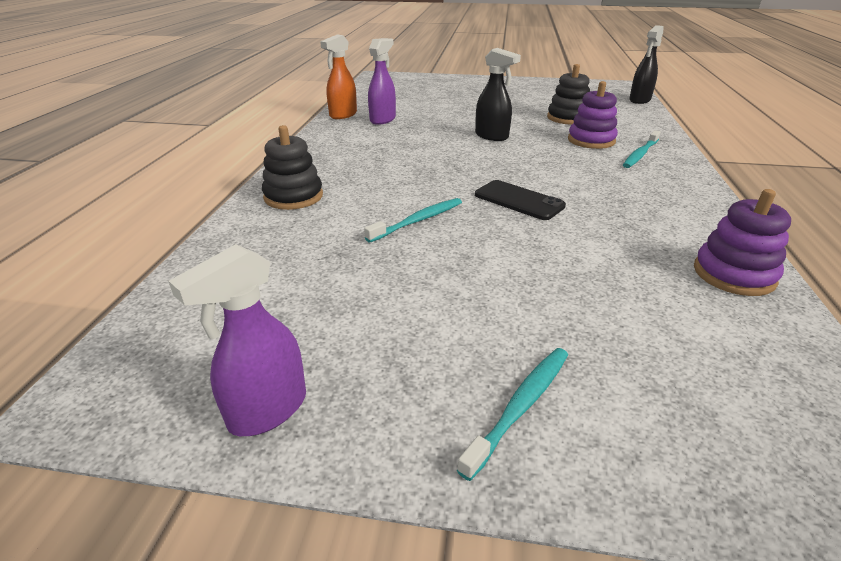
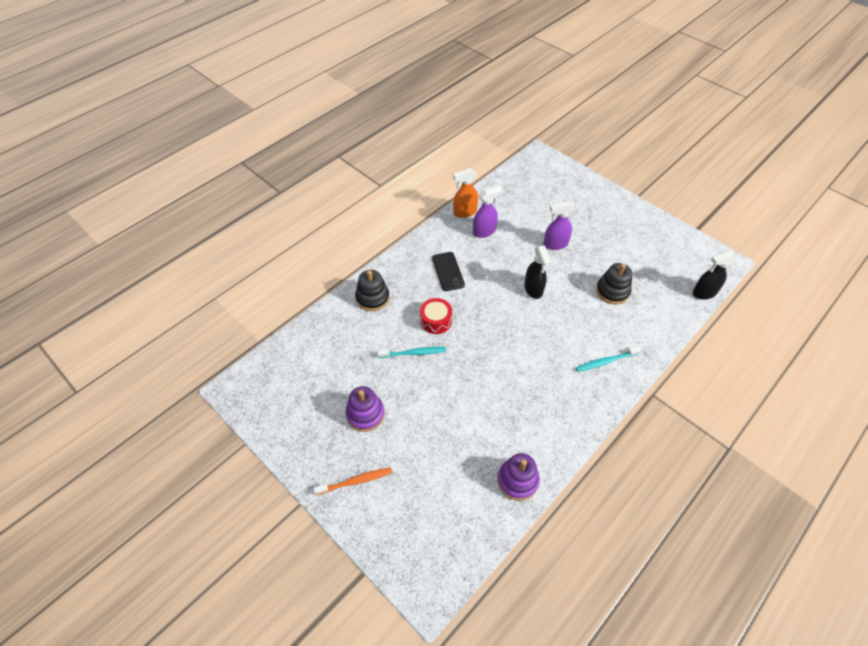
camera: 35 degrees right, 20 degrees up
purple spray bottle [168,244,306,436] -> purple spray bottle moved to [543,201,575,250]
turquoise toothbrush [457,348,568,481] -> orange toothbrush [313,467,392,495]
black phone [475,180,566,220] -> black phone moved to [432,252,465,291]
purple stacking toy [568,81,618,149] -> purple stacking toy moved to [345,386,385,432]
none -> red drum [420,298,452,334]

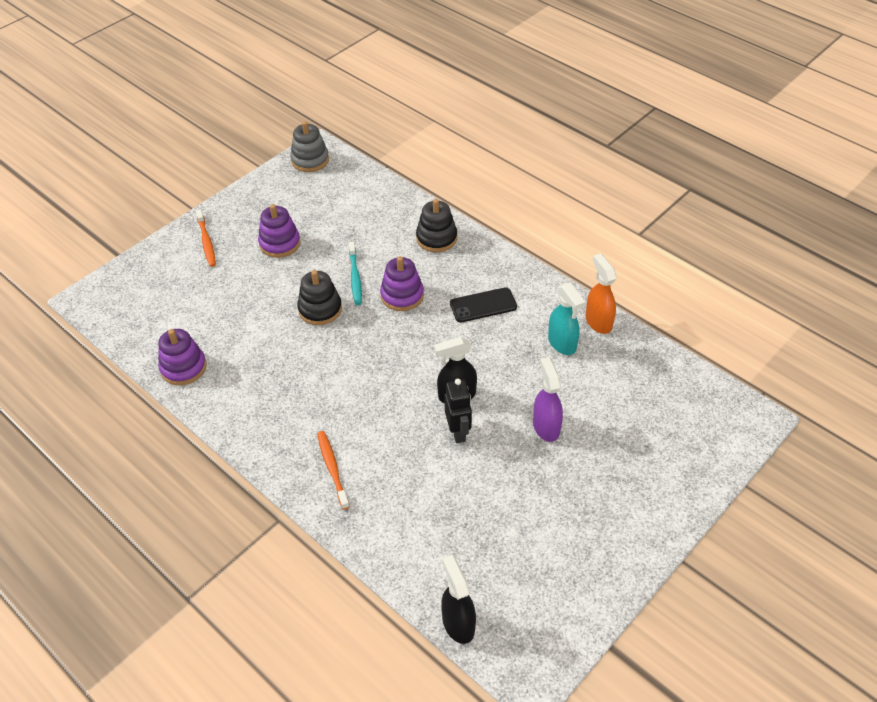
camera: 90 degrees right, 5 degrees down
red drum [420,298,452,334] -> purple stacking toy [380,256,424,311]
purple spray bottle [473,185,503,238] -> turquoise spray bottle [548,282,585,355]
turquoise toothbrush [576,346,641,372] -> orange toothbrush [317,431,350,510]
black stacking toy [596,263,632,304] -> black stacking toy moved to [297,270,342,325]
none -> grey stacking toy [290,121,329,172]
none -> black robot [444,379,472,443]

